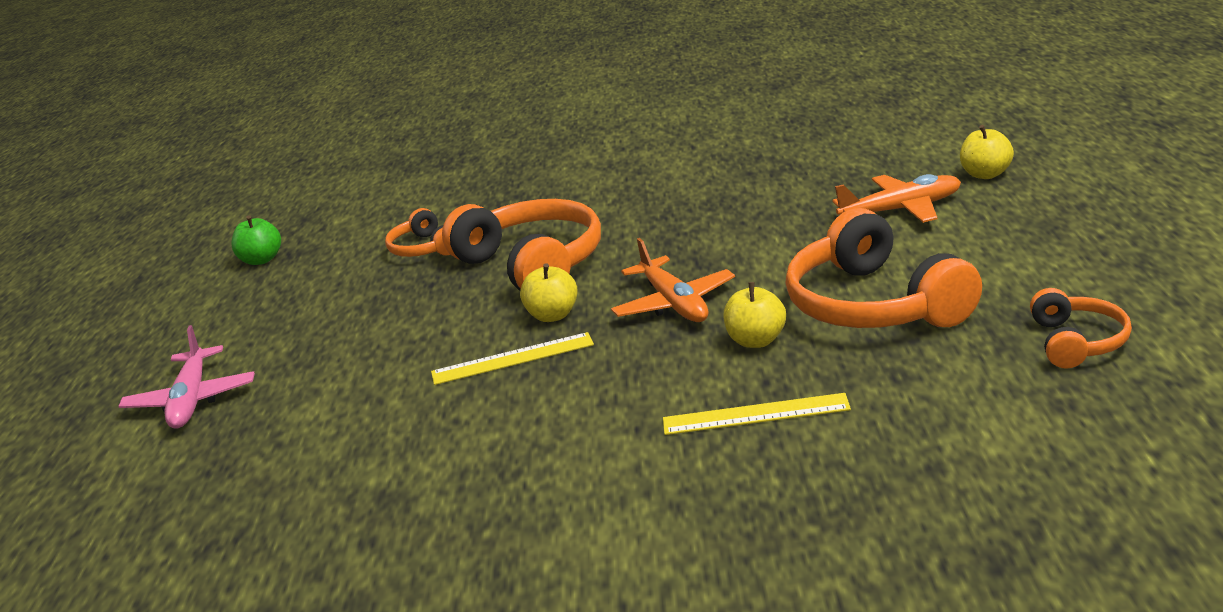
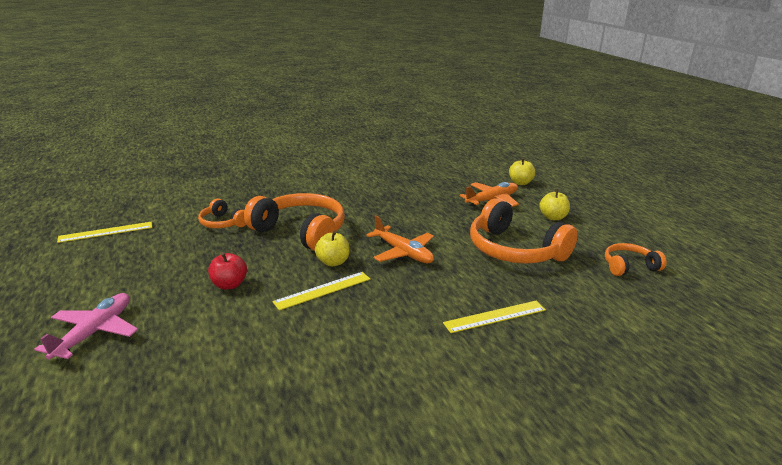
camera: 25 degrees left, 0 degrees up
pink plane [118,325,255,429] -> pink plane turned 135 degrees counterclockwise [34,293,138,360]
green apple [231,215,281,265] -> yellow ruler [57,222,152,243]
yellow apple [723,282,786,348] -> yellow apple moved to [539,189,570,220]
orange headphones [1030,288,1132,369] -> orange headphones turned 90 degrees counterclockwise [605,243,666,276]
none -> red apple [208,252,247,290]

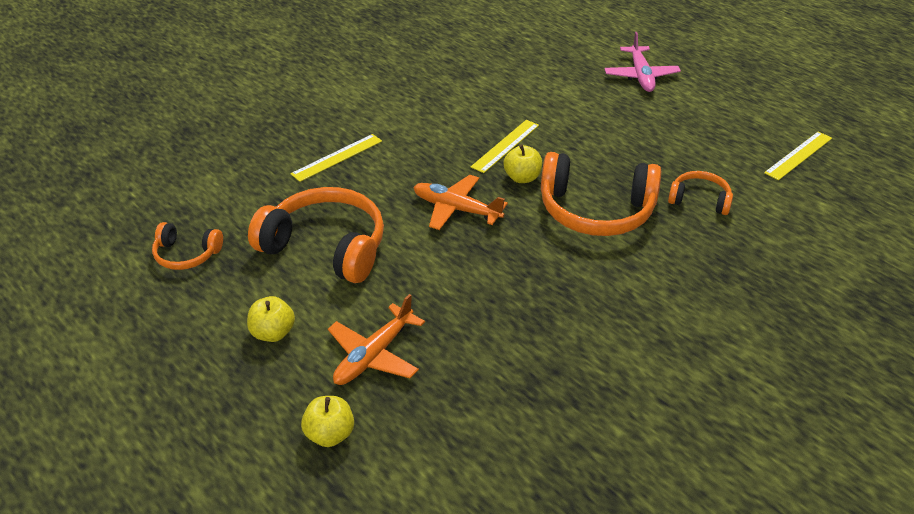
camera: 160 degrees right, 15 degrees up
red apple [208,252,247,290] -> none
orange headphones [605,243,666,276] -> orange headphones turned 45 degrees clockwise [152,222,223,270]

